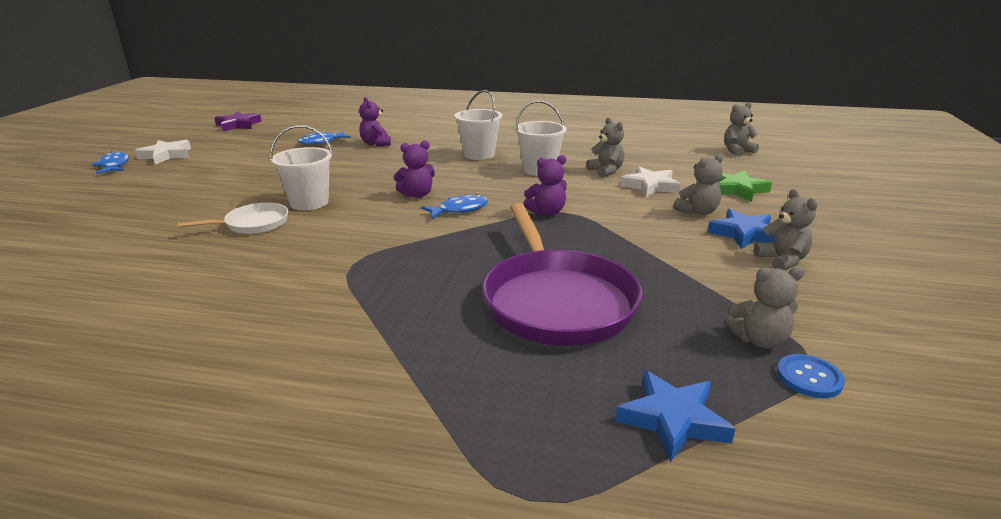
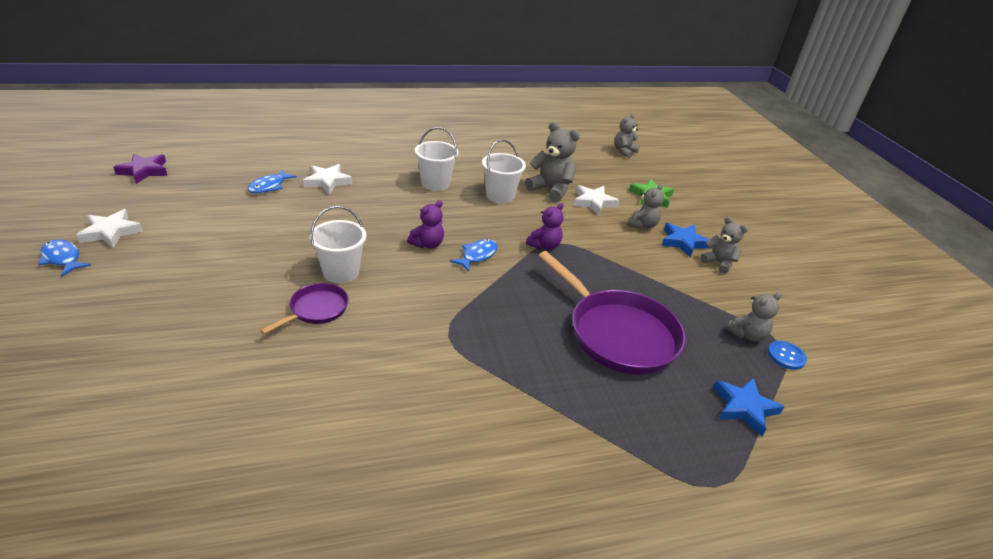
camera: 30 degrees left, 10 degrees up
white pan [178,203,288,234] -> purple pan [260,283,349,334]
purple teddy bear [359,97,391,146] -> white star [303,164,352,194]
grey teddy bear [586,118,624,177] -> grey teddy bear [525,122,580,202], size x1.56

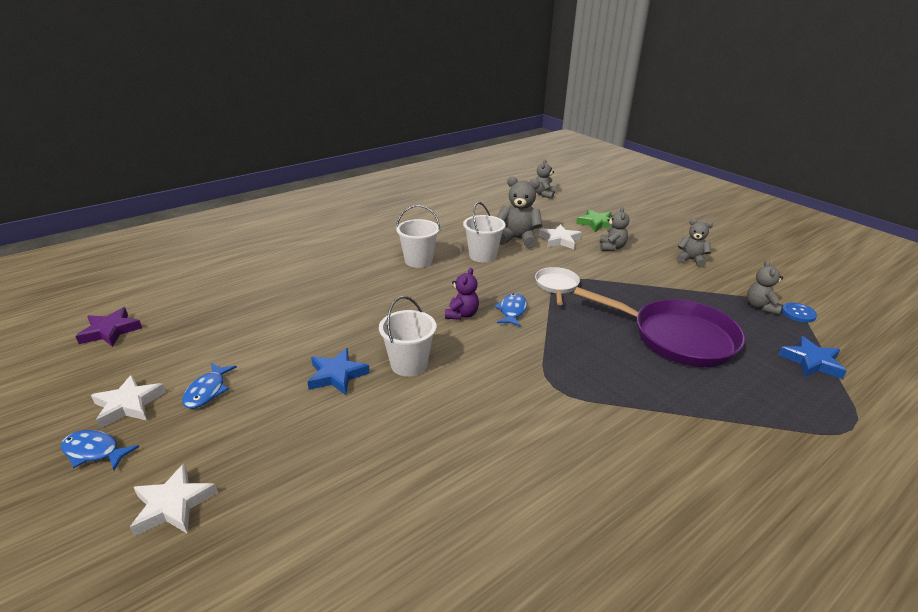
camera: 20 degrees left, 5 degrees down
blue fish [248,170,297,193] -> blue fish moved to [182,363,237,409]
purple pan [260,283,349,334] -> none
white star [303,164,352,194] -> white star moved to [130,464,218,536]
purple teddy bear [526,203,564,250] -> white pan [535,267,580,305]
blue star [662,223,710,258] -> blue star moved to [307,348,370,395]
grey teddy bear [726,292,781,342] -> grey teddy bear turned 150 degrees clockwise [747,260,783,315]

